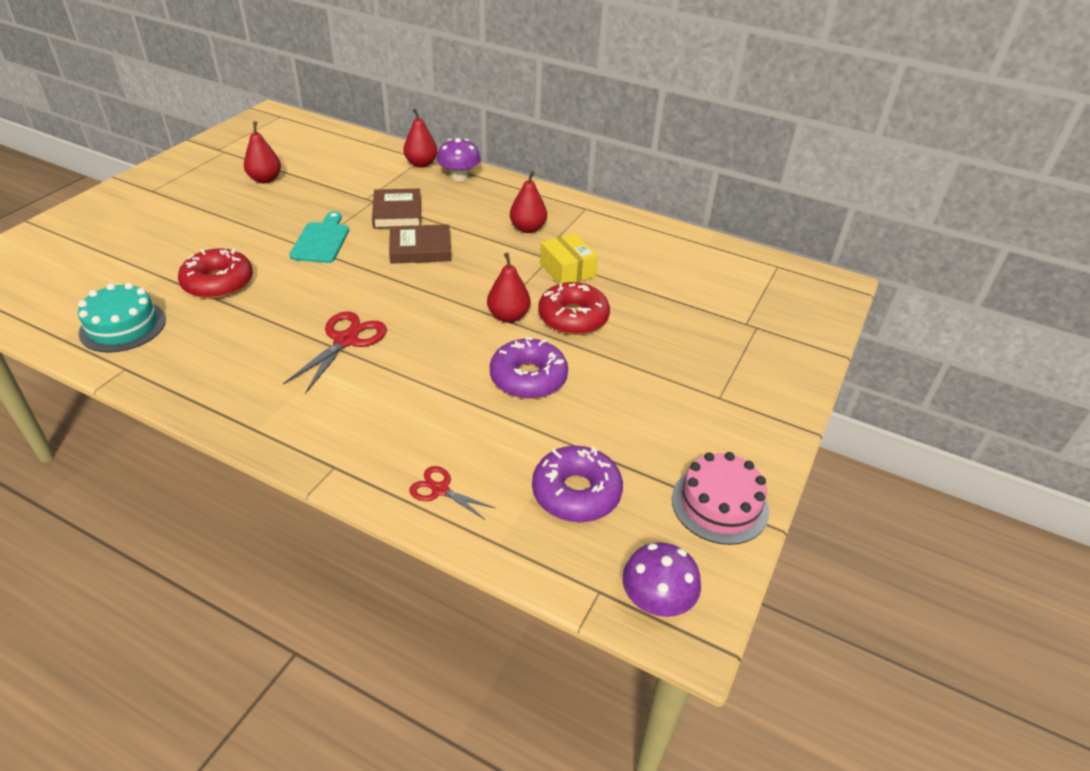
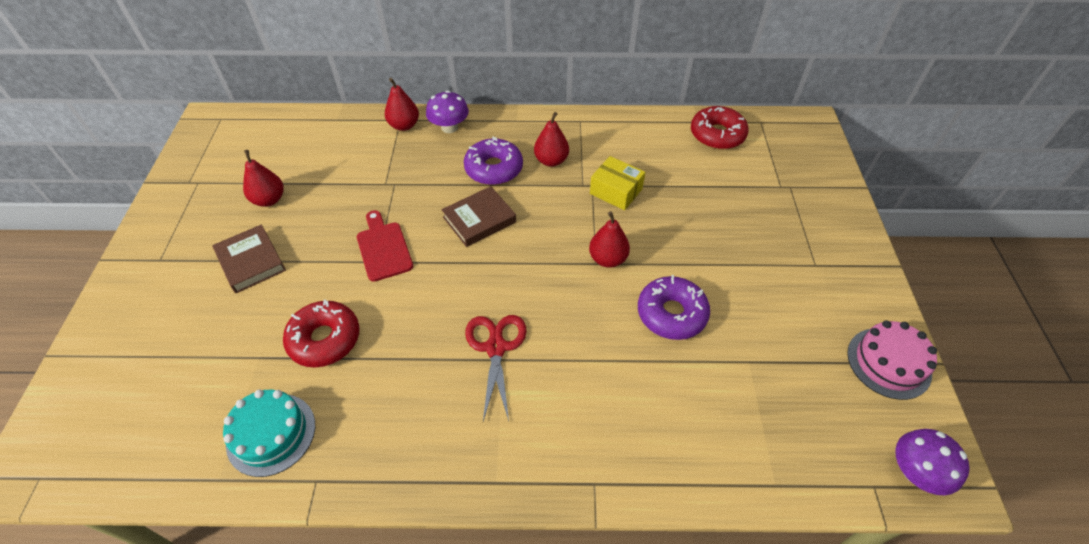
camera: 25 degrees left, 10 degrees up
turquoise cutting board [289,211,349,263] -> red cutting board [357,210,413,282]
brown book [372,189,421,229] -> brown book moved to [213,224,286,293]
red scissors [409,466,495,520] -> none
purple donut [532,446,623,522] -> purple donut moved to [464,136,523,185]
red donut [538,282,610,335] -> red donut moved to [691,106,749,149]

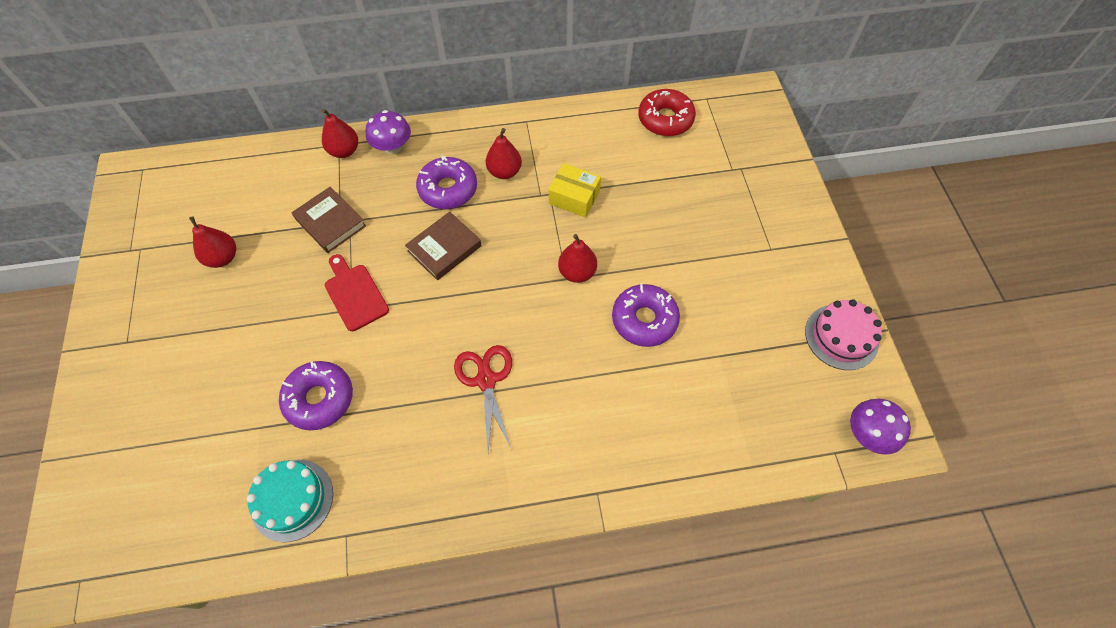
camera: 10 degrees left, 10 degrees up
brown book [213,224,286,293] -> brown book moved to [292,187,366,253]
red donut [283,299,359,368] -> purple donut [279,361,353,430]

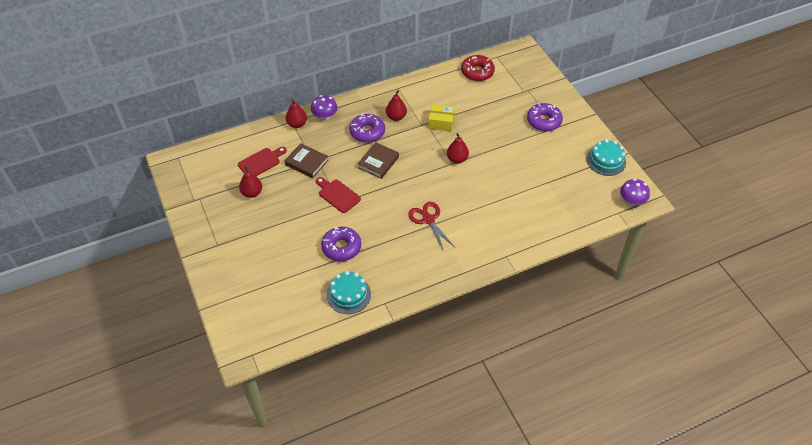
camera: 15 degrees left, 10 degrees down
purple donut [612,284,680,347] -> purple donut moved to [527,103,563,131]
pink cake [805,299,882,370] -> turquoise cake [587,139,626,176]
none -> red cutting board [238,147,287,176]

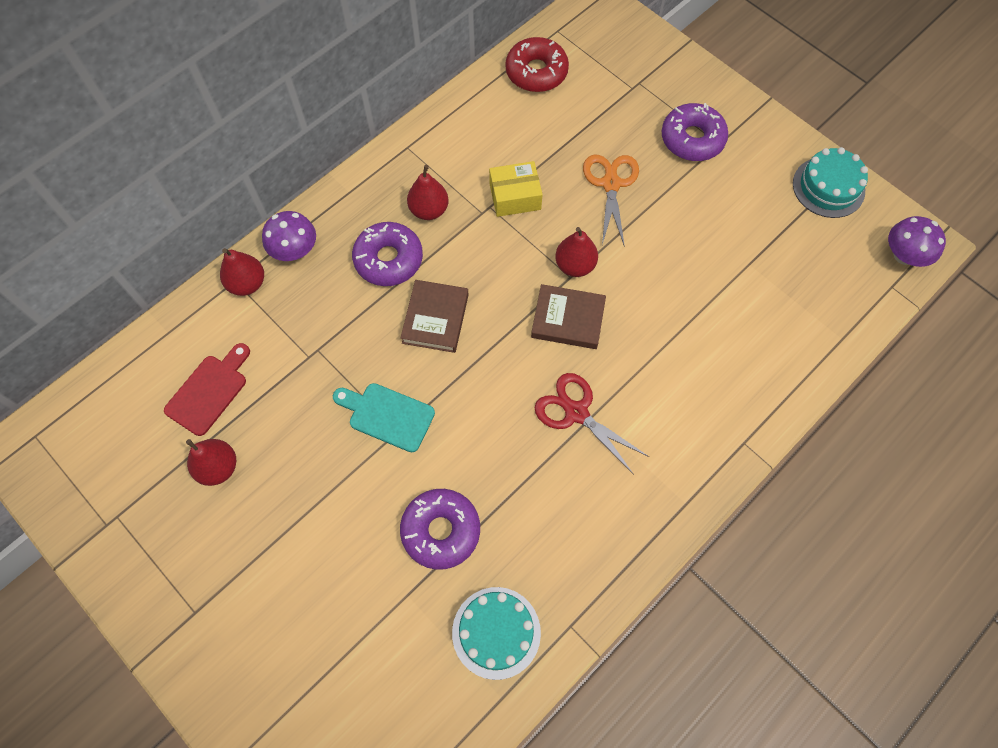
camera: 20 degrees left, 15 degrees up
brown book [285,143,329,178] -> brown book moved to [531,284,606,349]
red cutting board [316,177,361,213] -> turquoise cutting board [333,383,435,452]
none -> orange scissors [583,155,639,247]

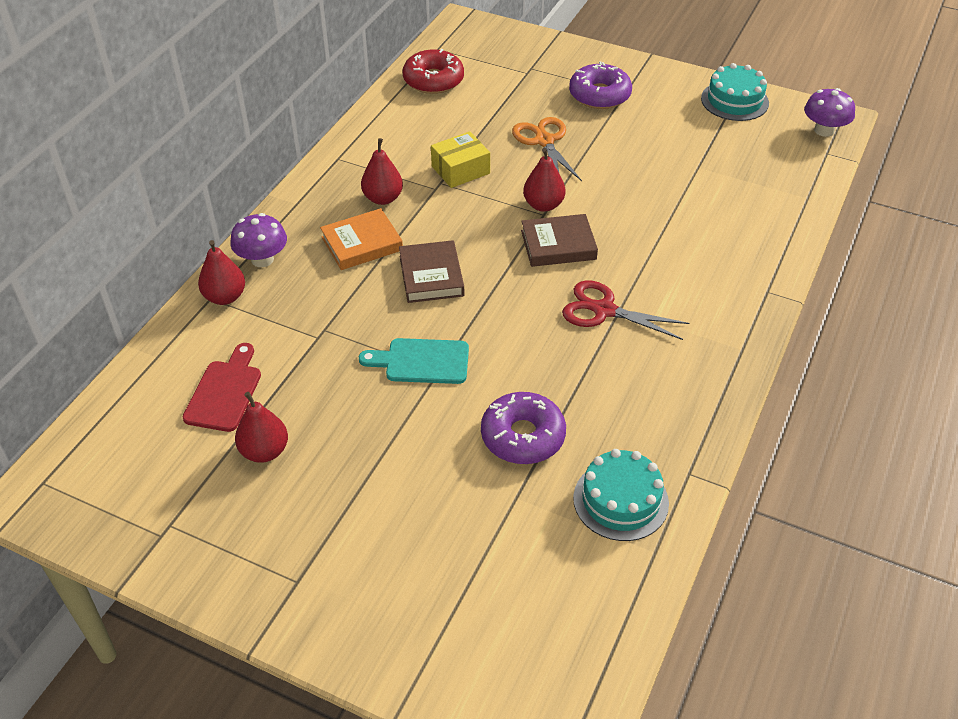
camera: 20 degrees left, 20 degrees down
purple donut [352,222,423,286] -> orange book [320,208,403,270]

